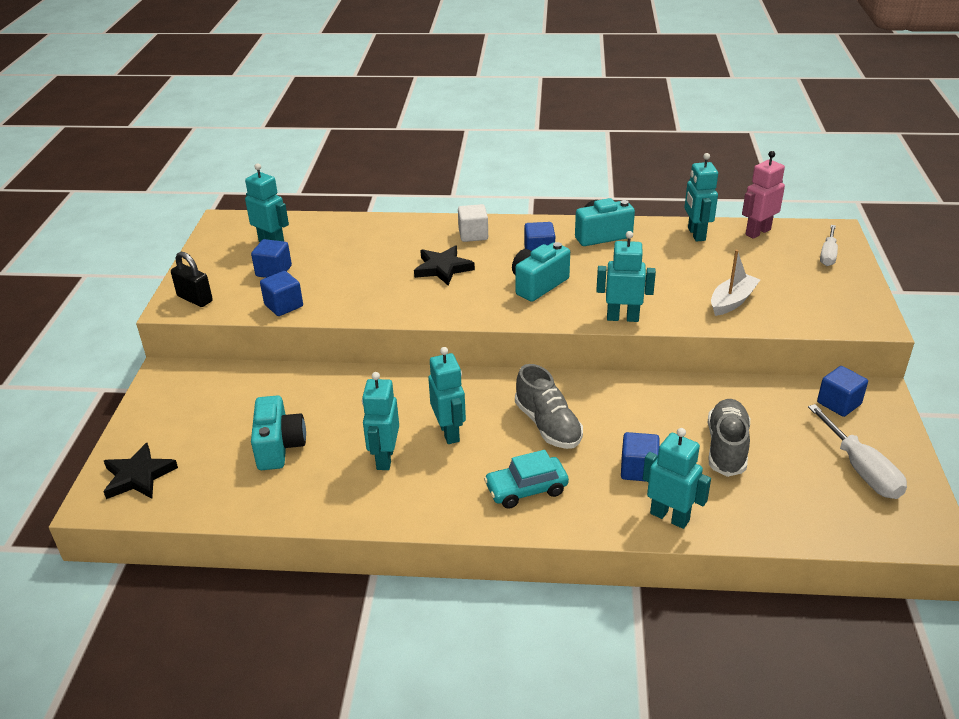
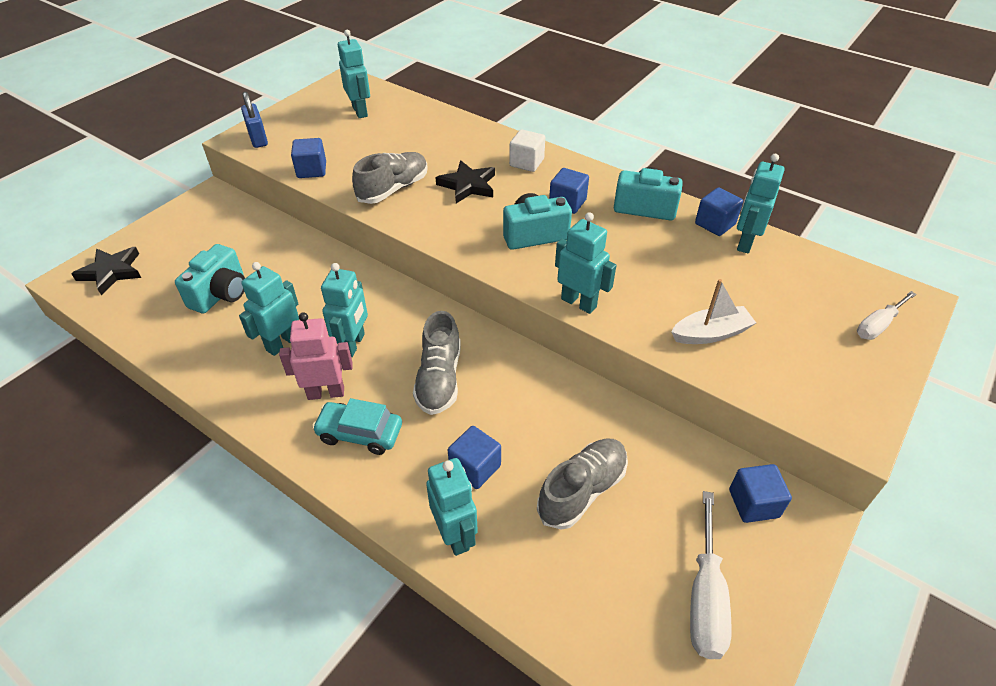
camera: 30 degrees right, 10 degrees up
black padlock [171,252,213,307] -> blue padlock [241,92,268,148]
blue cube [251,239,292,278] -> blue cube moved to [695,187,743,236]
pink robot [742,151,785,239] -> pink robot moved to [279,312,353,400]
none -> grey shoe [352,152,428,204]

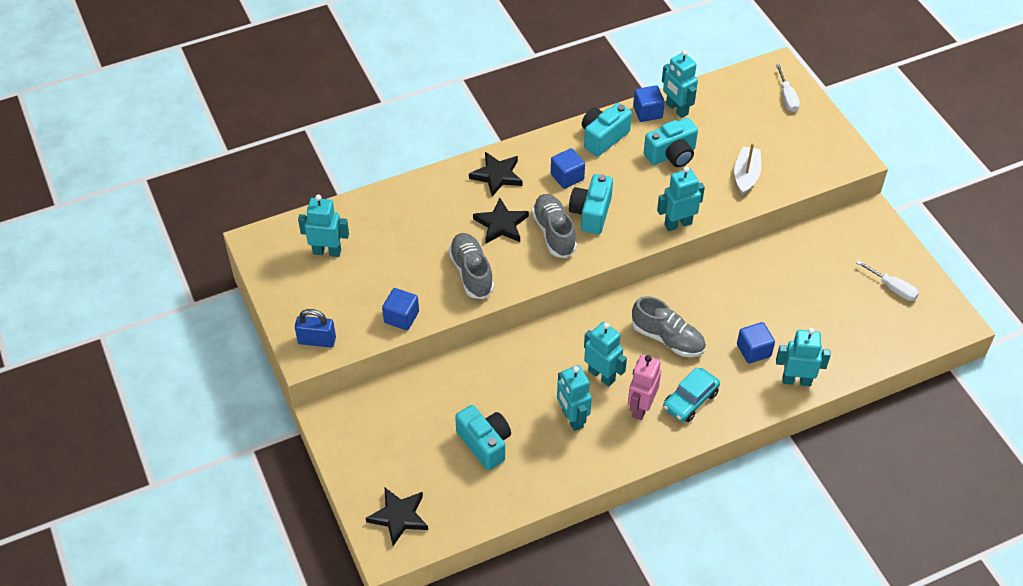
camera: 60 degrees left, 5 degrees up
white cube [509,130,545,172] -> black star [469,152,523,197]
grey shoe [537,439,628,530] -> grey shoe moved to [532,194,577,258]
white screwdriver [690,491,732,659] -> white screwdriver [857,260,919,301], size x0.67
blue cube [729,464,792,523] -> none
none -> turquoise camera [644,118,698,167]

